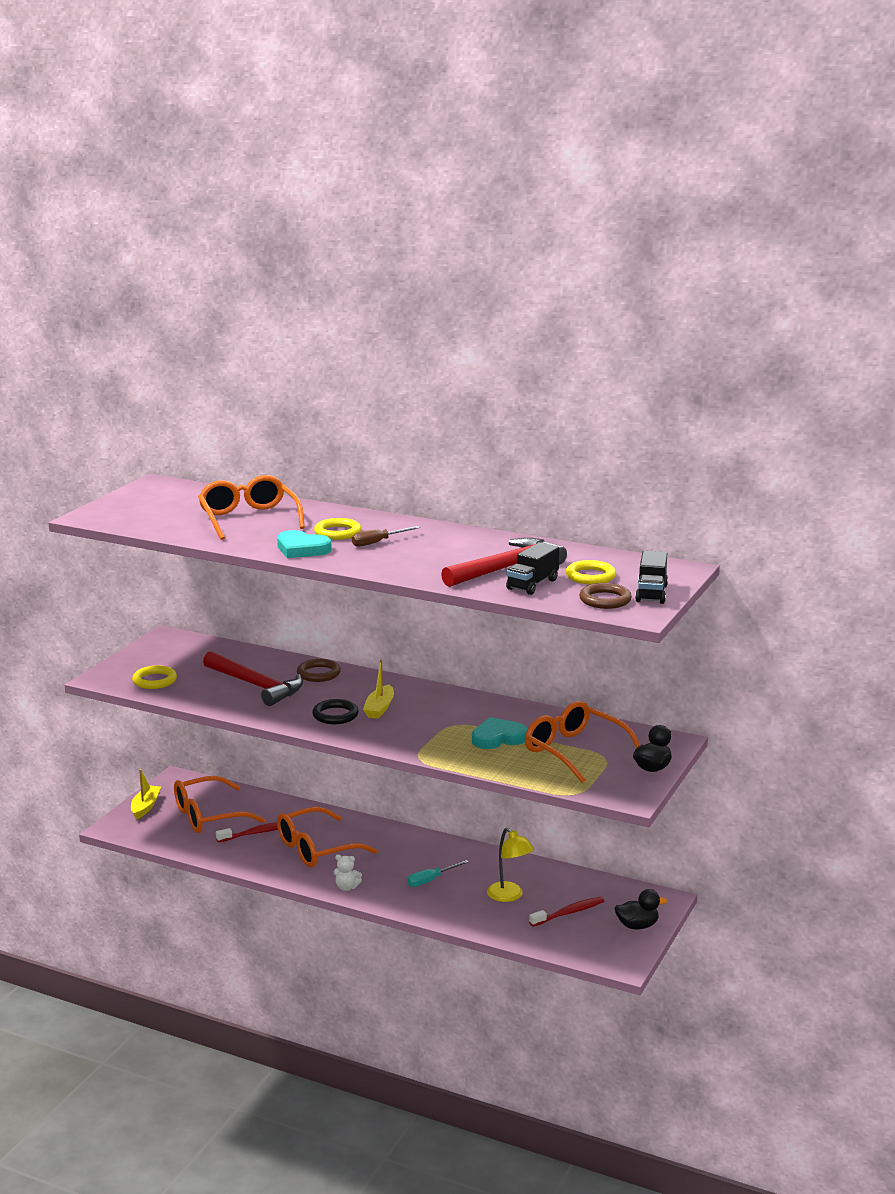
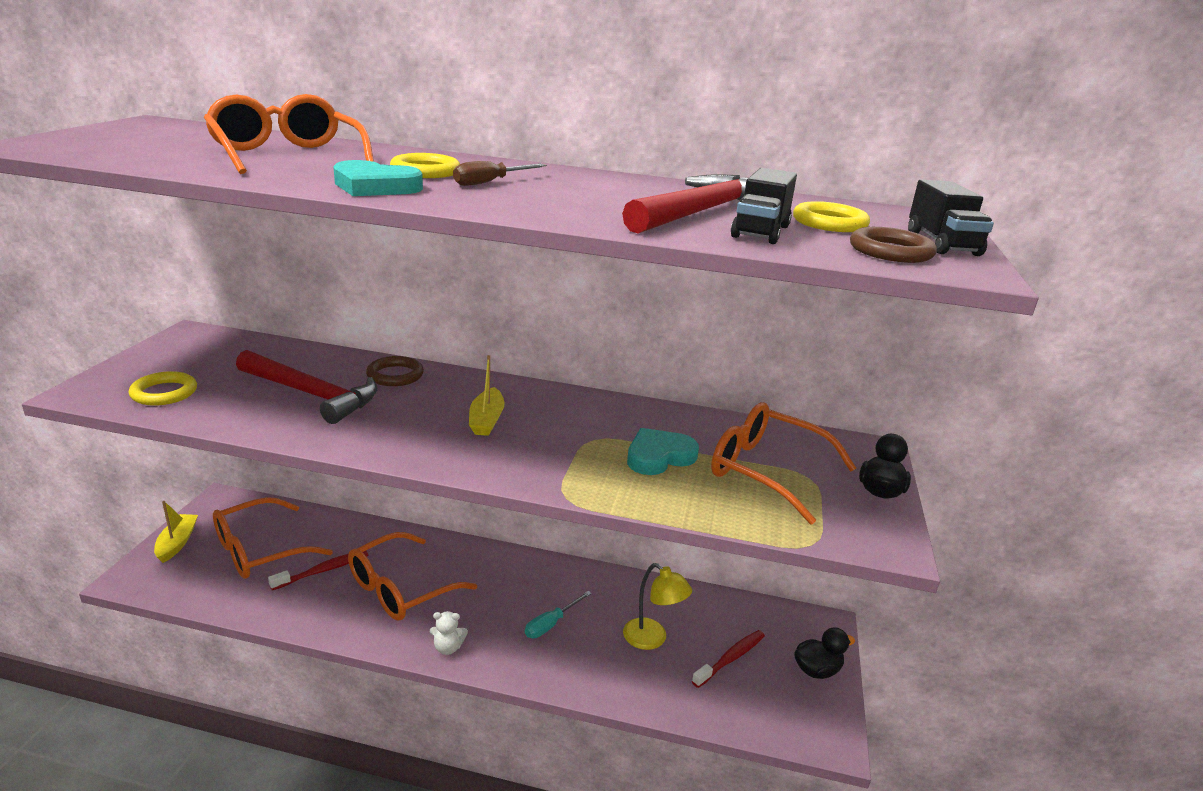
camera: 15 degrees left, 5 degrees up
black ring [312,699,359,724] -> none

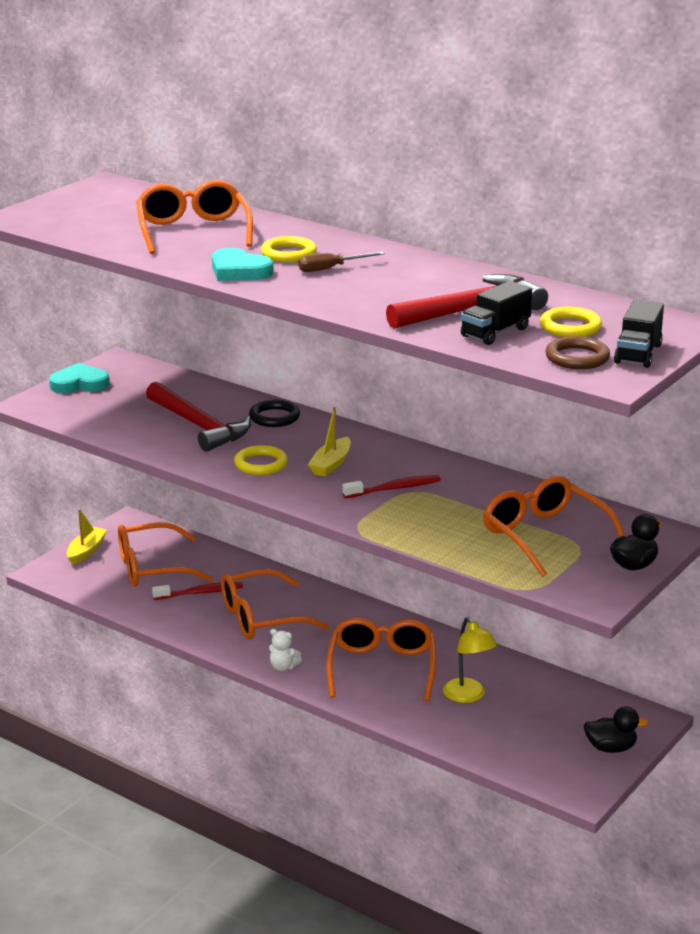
camera: 25 degrees right, 0 degrees up
yellow ring [129,371,197,406] -> yellow ring moved to [234,445,288,475]
brown ring [366,356,424,386] -> black ring [249,400,300,427]
turquoise screwdriver [525,591,592,638] -> orange glasses [326,618,436,701]
turquoise heart [627,428,699,475] -> turquoise heart moved to [49,363,109,393]
red toothbrush [692,630,765,688] -> red toothbrush moved to [342,475,441,498]

